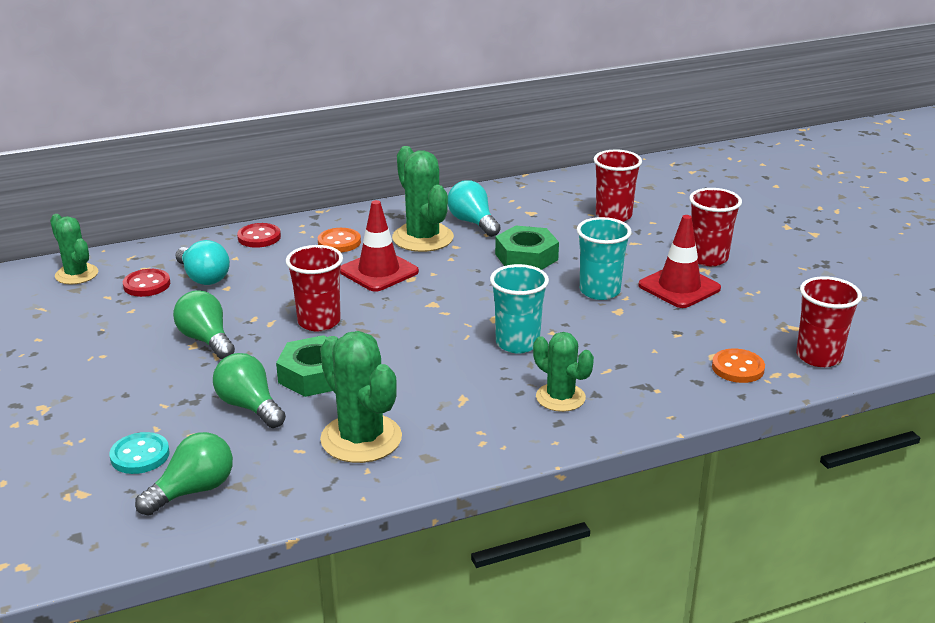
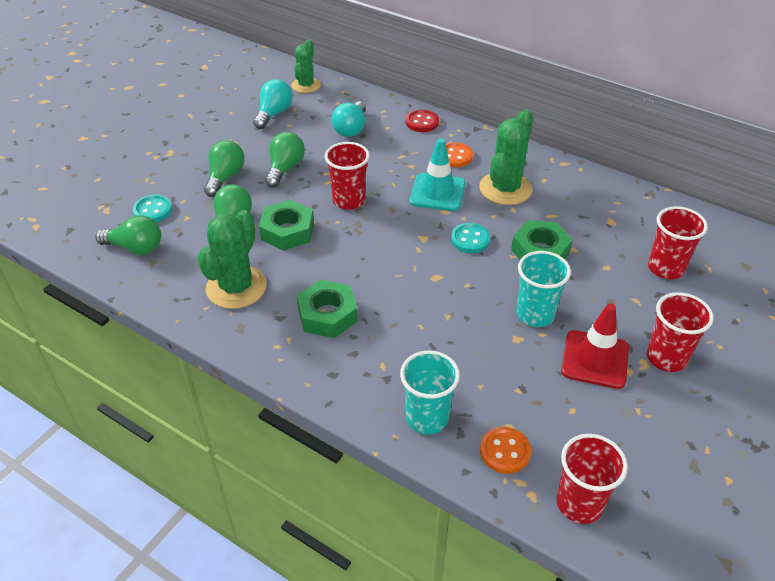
camera: 55 degrees right, 15 degrees up
red button [123,269,170,297] -> none
red traffic cone [340,200,419,292] -> turquoise traffic cone [410,138,465,211]
turquoise light bulb [448,180,501,237] -> turquoise light bulb moved to [253,79,293,129]
turquoise cup [490,264,549,353] -> turquoise cup moved to [400,351,460,435]
green cactus [533,332,594,412] -> none
none -> green light bulb [204,140,244,197]
none -> green nut [296,280,358,338]
none -> turquoise button [451,223,491,253]

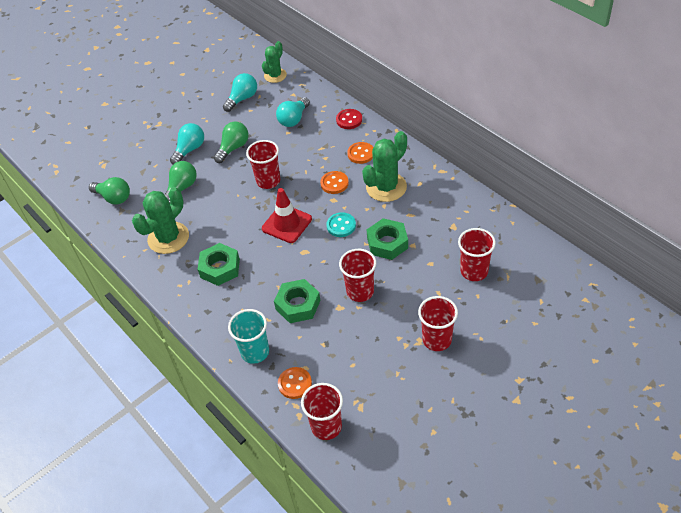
camera: 20 degrees right, 5 degrees up
turquoise button [133,195,173,222] -> none
green light bulb [204,140,244,197] -> turquoise light bulb [170,123,204,165]
green nut [259,200,314,251] -> green nut moved to [274,279,320,323]
turquoise traffic cone [410,138,465,211] -> orange button [320,171,349,194]
turquoise cup [516,251,571,327] -> red cup [339,249,376,302]
red traffic cone [561,303,629,389] -> red traffic cone moved to [262,188,312,243]

